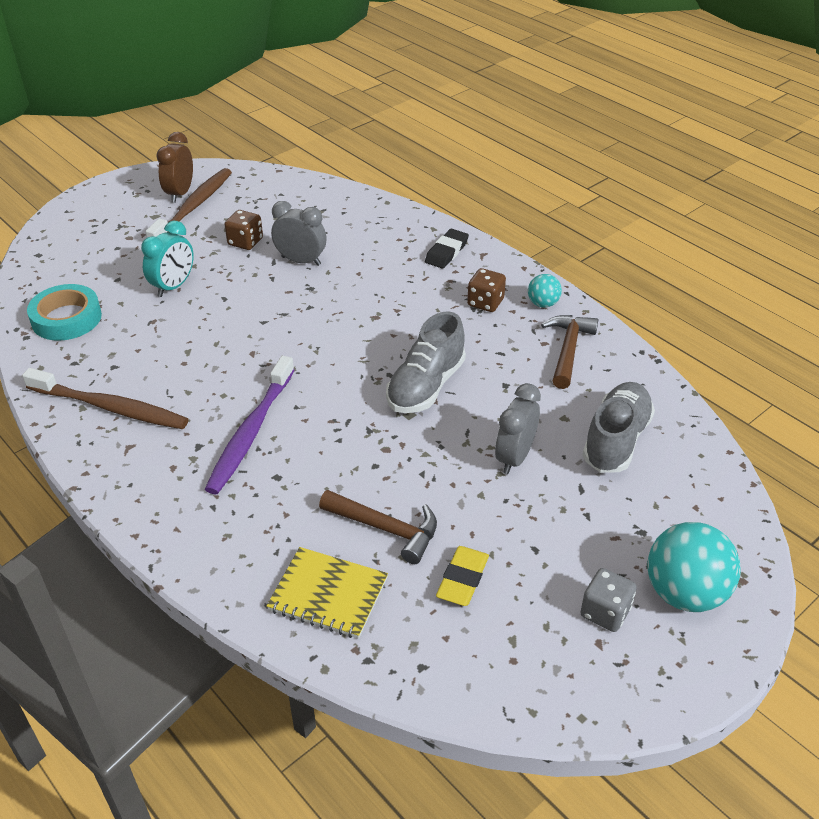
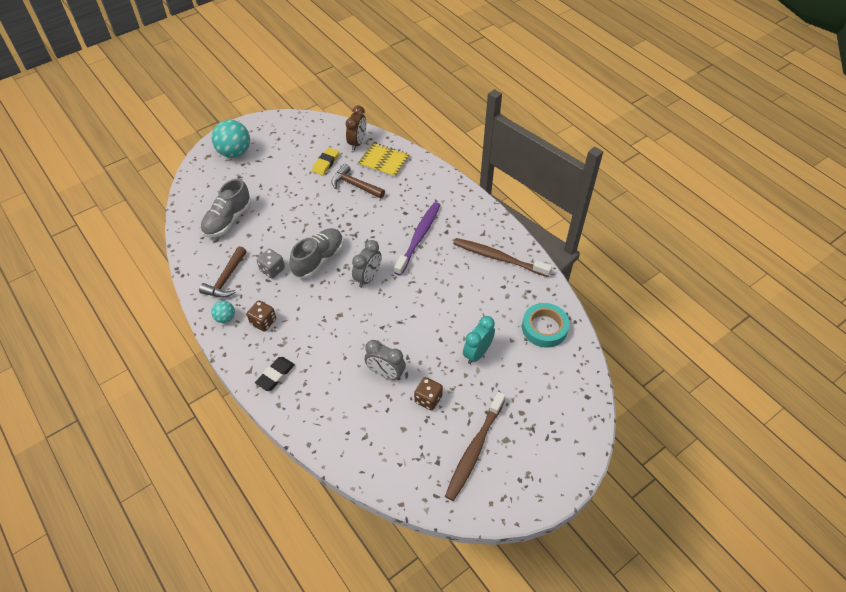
camera: 175 degrees left, 10 degrees up
brown clock [157,132,193,203] -> brown clock moved to [346,106,366,150]
grey clock [495,383,541,474] -> grey clock moved to [352,240,382,288]
grey dice [580,568,637,632] -> grey dice moved to [257,249,285,278]

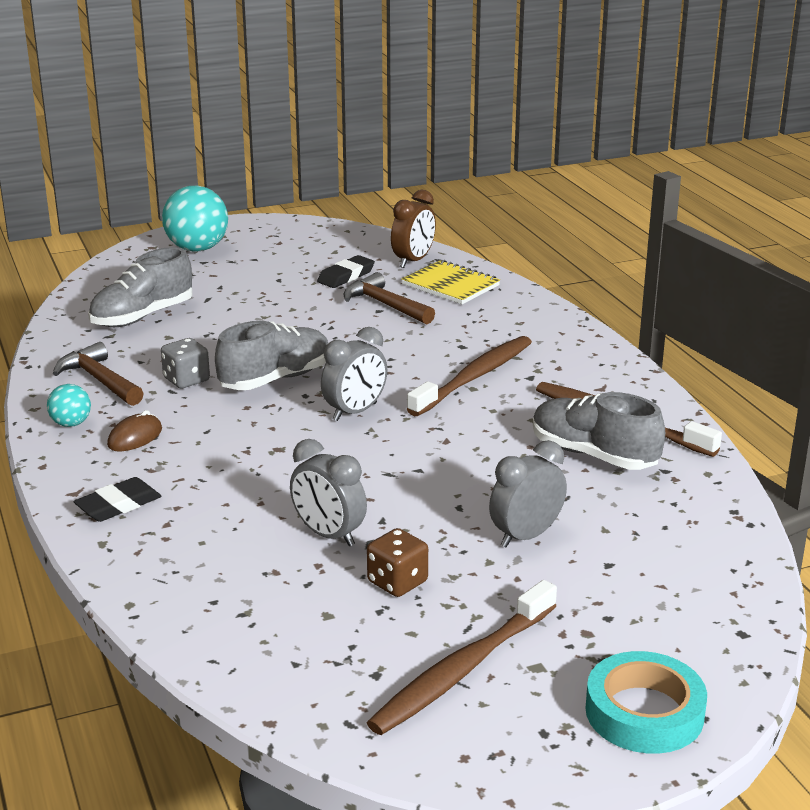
camera: 15 degrees right, 25 degrees down
brown hammer [199,246,247,298] -> brown hammer turned 105 degrees clockwise [53,342,144,406]
brown dice [247,300,276,332] -> brown mouse [107,410,162,451]
yellow eraser [312,147,339,175] -> black eraser [317,255,375,288]
purple toothbrush [394,202,440,276] -> brown toothbrush [407,336,532,416]
turquoise clock [463,316,495,364] -> grey clock [489,440,567,547]
turquoise tape [522,303,570,348] -> turquoise tape moved to [585,651,707,754]
none -> grey shoe [533,392,665,470]

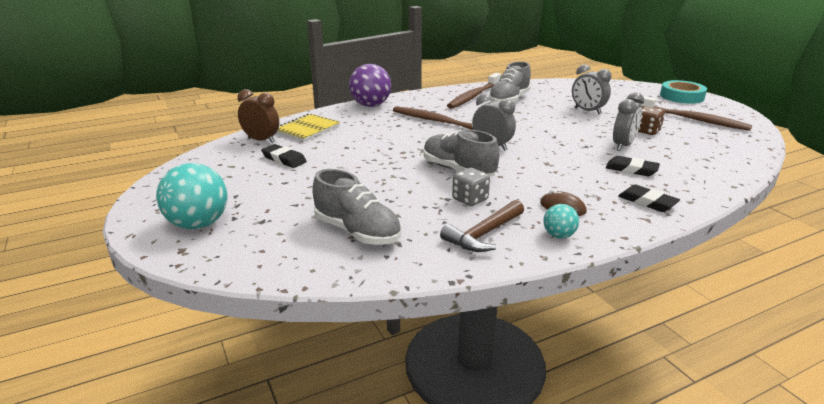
camera: 95 degrees left, 0 degrees up
brown hammer [344,272,435,325] -> none
none -> purple ball [349,64,391,107]
none -> black eraser [606,156,660,176]

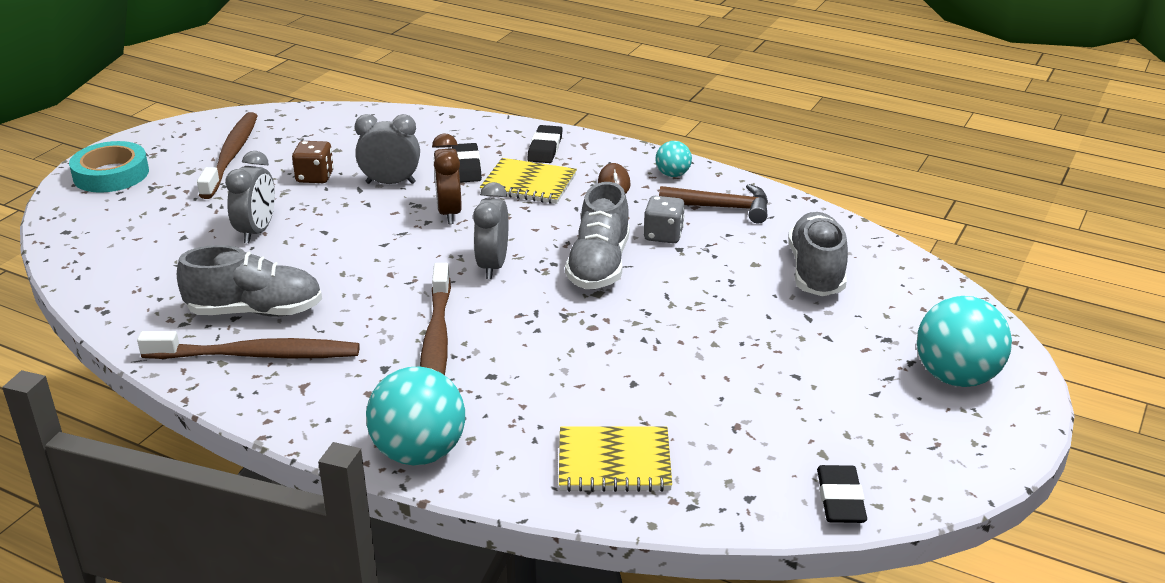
camera: 125 degrees left, 5 degrees up
brown clock [237,89,279,143] -> brown clock moved to [432,133,462,224]
black eraser [261,144,307,168] -> black eraser moved to [817,465,867,523]
purple ball [349,64,391,107] -> turquoise ball [366,367,465,465]
none -> yellow notebook [480,158,577,204]

